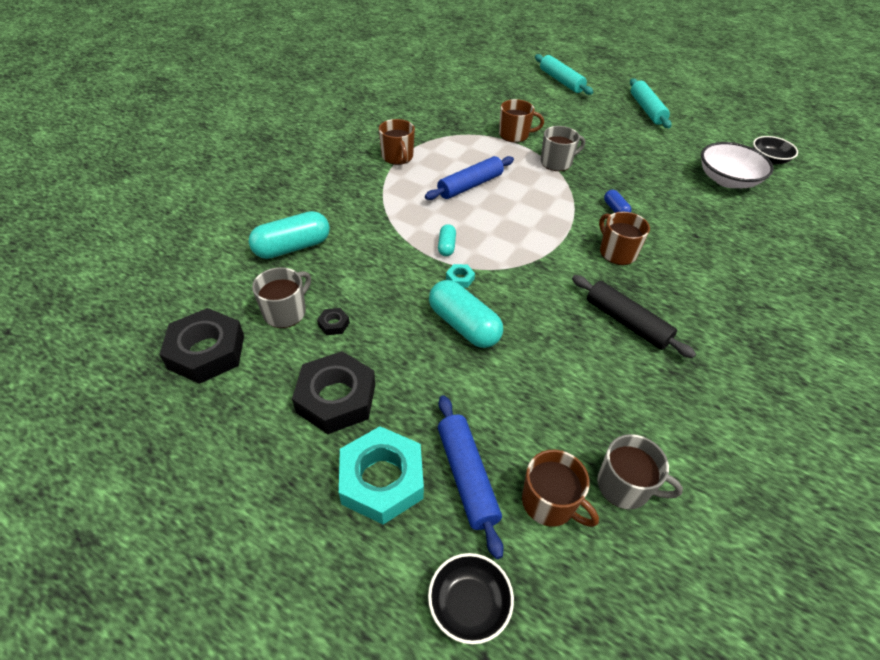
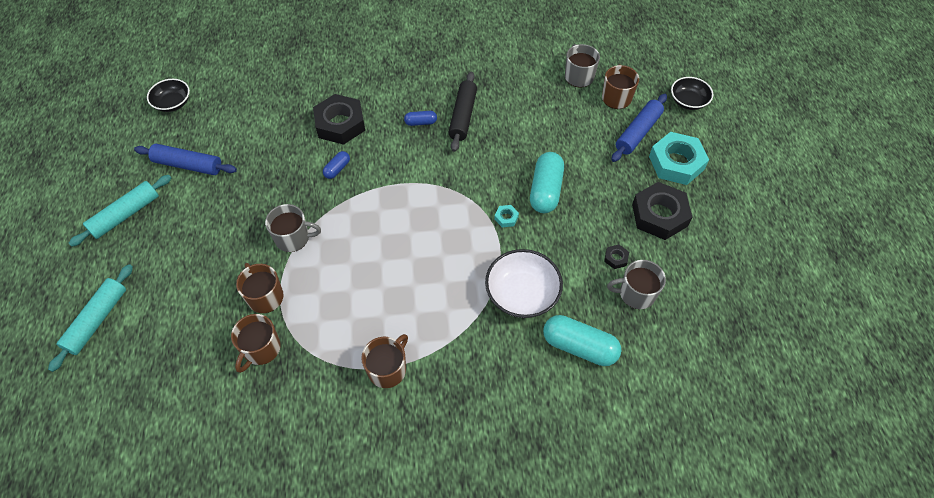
camera: 125 degrees left, 10 degrees up
black nut [159,308,244,384] -> black nut moved to [313,94,365,145]
blue rolling pin [425,156,514,200] -> blue rolling pin moved to [134,144,237,175]
turquoise capsule [438,224,456,256] -> none
grey mug [541,126,585,171] -> grey mug turned 150 degrees clockwise [265,204,321,252]
brown mug [599,212,650,265] -> brown mug moved to [231,314,281,373]
white bowl [701,142,774,188] -> white bowl moved to [485,249,563,318]
none -> blue capsule [404,111,437,126]

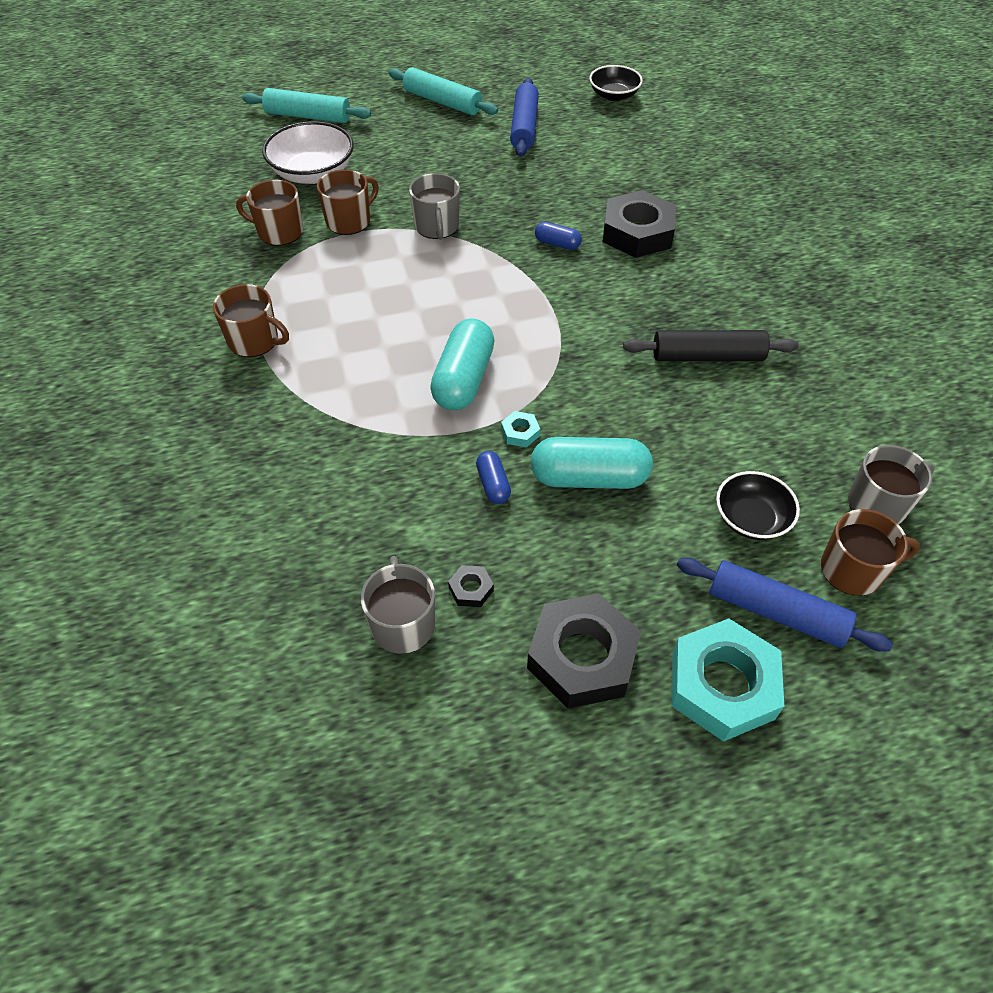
camera: 80 degrees right, 5 degrees down
blue capsule [404,111,437,126] -> blue capsule moved to [476,451,511,504]
white bowl [485,249,563,318] -> white bowl moved to [262,121,354,184]
turquoise capsule [543,315,621,366] -> turquoise capsule moved to [430,318,495,410]
black bowl [671,77,713,110] -> black bowl moved to [716,471,800,540]

